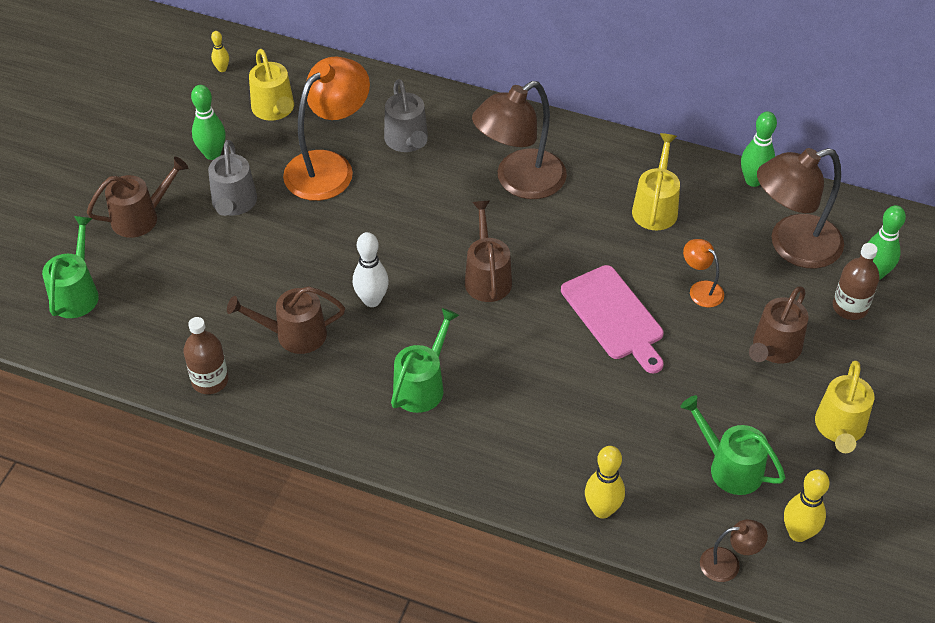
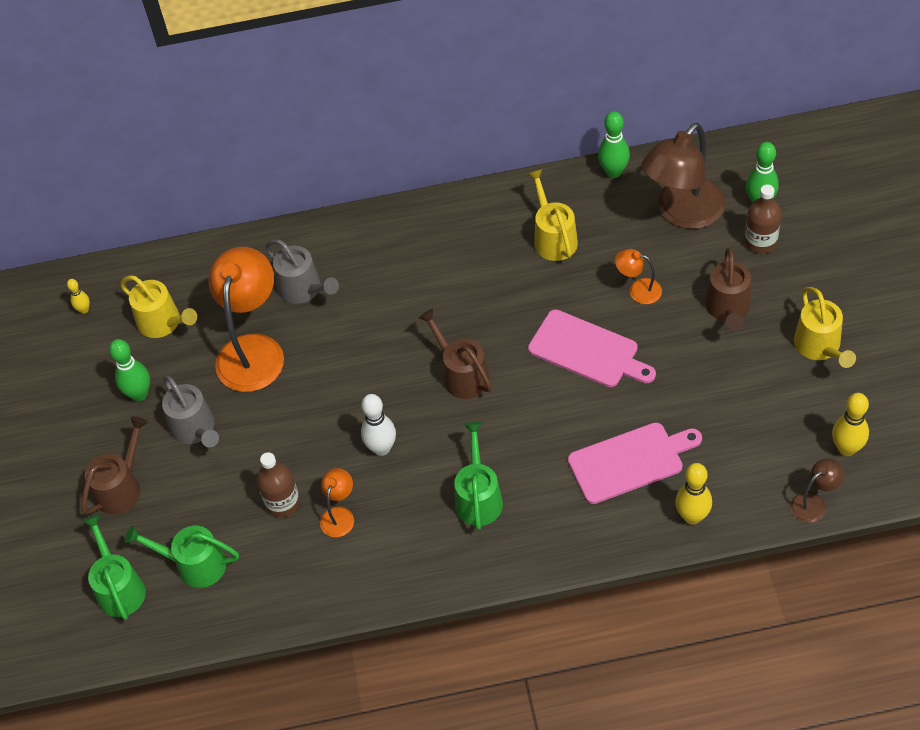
camera: 25 degrees left, 5 degrees up
brown bottle [183,317,228,394] -> brown bottle moved to [257,452,300,517]
brown watering can [227,286,345,354] -> orange lamp [320,468,354,537]
brown lamp [472,81,567,199] -> none
green watering can [680,395,786,495] -> green watering can moved to [125,525,239,588]
none -> pink cutting board [568,422,702,504]

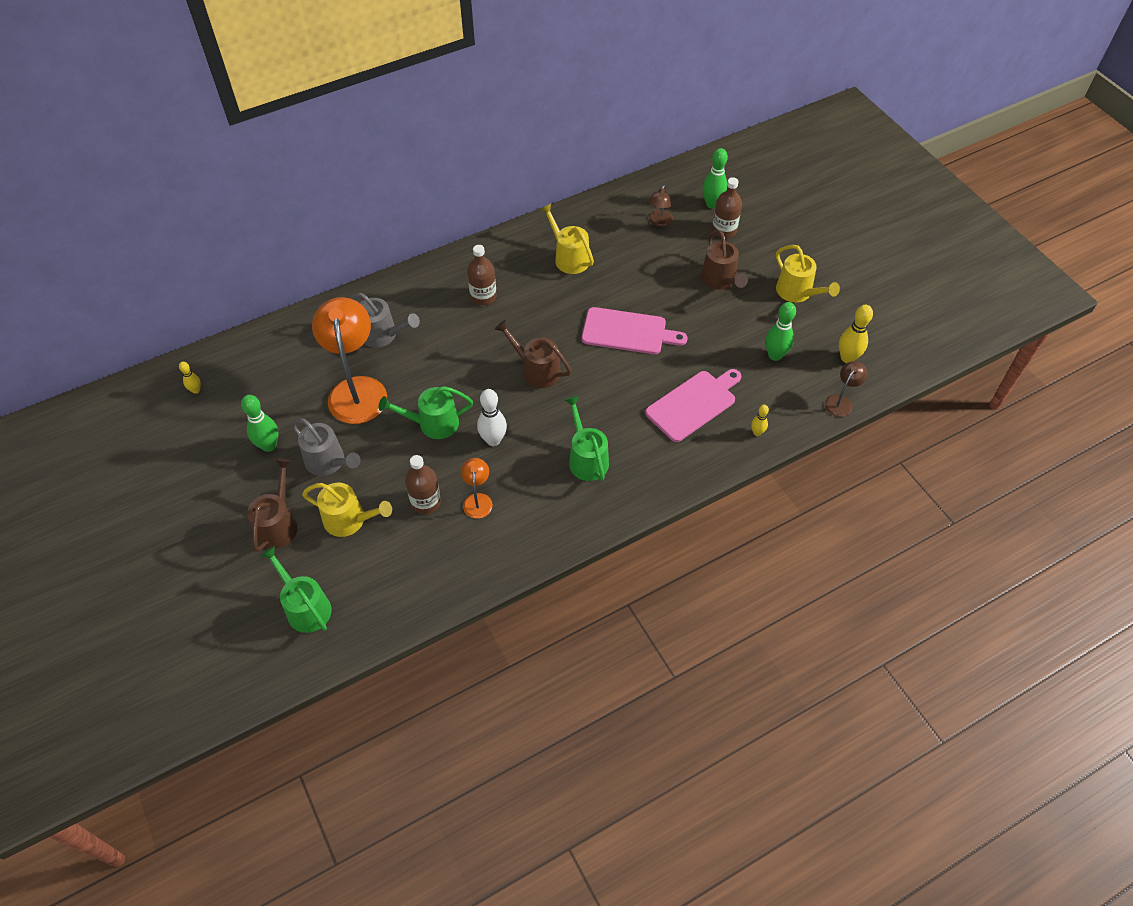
camera: 25 degrees left, 0 degrees up
yellow watering can [120,275,197,338] -> yellow watering can moved to [302,483,392,537]
green watering can [125,525,239,588] -> green watering can moved to [379,386,473,439]
green bowling pin [598,111,630,178] -> green bowling pin moved to [765,302,796,361]
orange lamp [615,249,662,304] -> none
brown lamp [642,122,725,229] -> brown lamp [648,185,673,227], size x0.47
yellow bowling pin [675,463,712,525] -> yellow bowling pin [751,405,769,436], size x0.56
none -> brown bottle [467,245,497,305]

